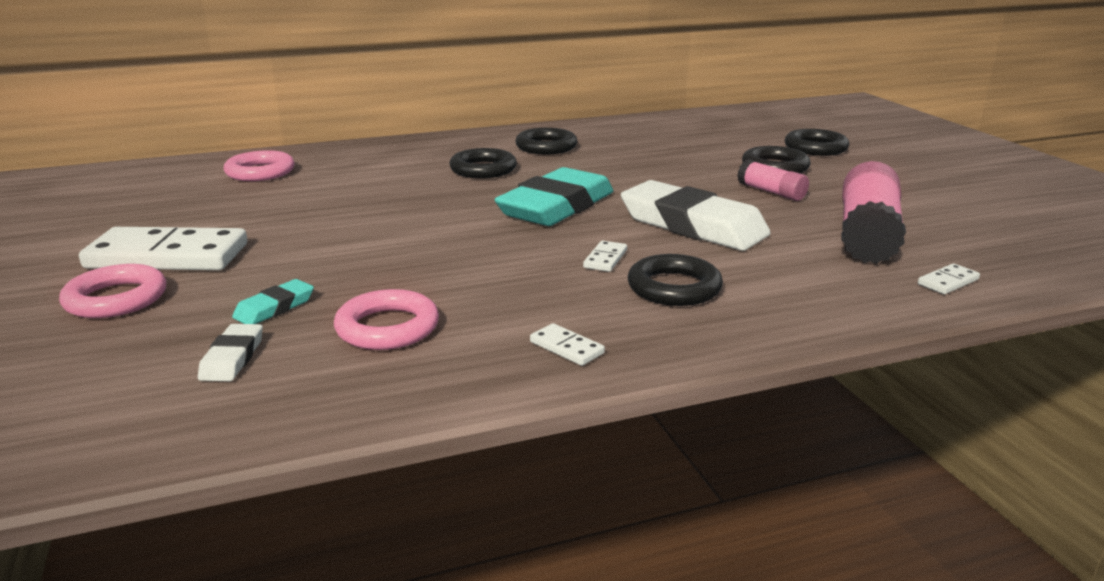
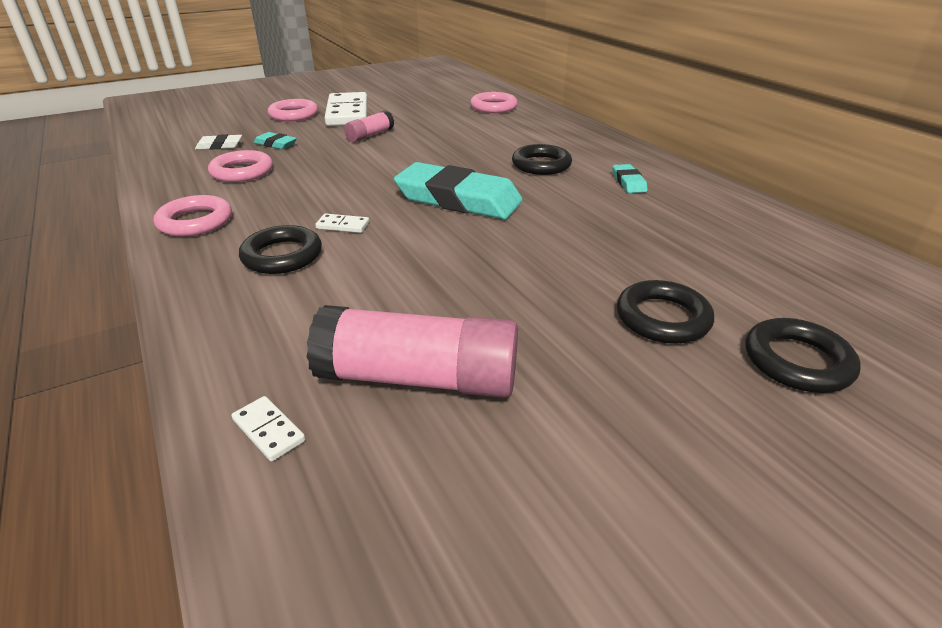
camera: 80 degrees right, 10 degrees up
black ring [515,128,577,154] -> turquoise eraser [612,164,648,193]
white domino [530,323,605,366] -> pink ring [154,195,232,237]
white eraser [621,180,771,251] -> none
pink glue stick [737,159,809,201] -> pink glue stick moved to [344,110,394,142]

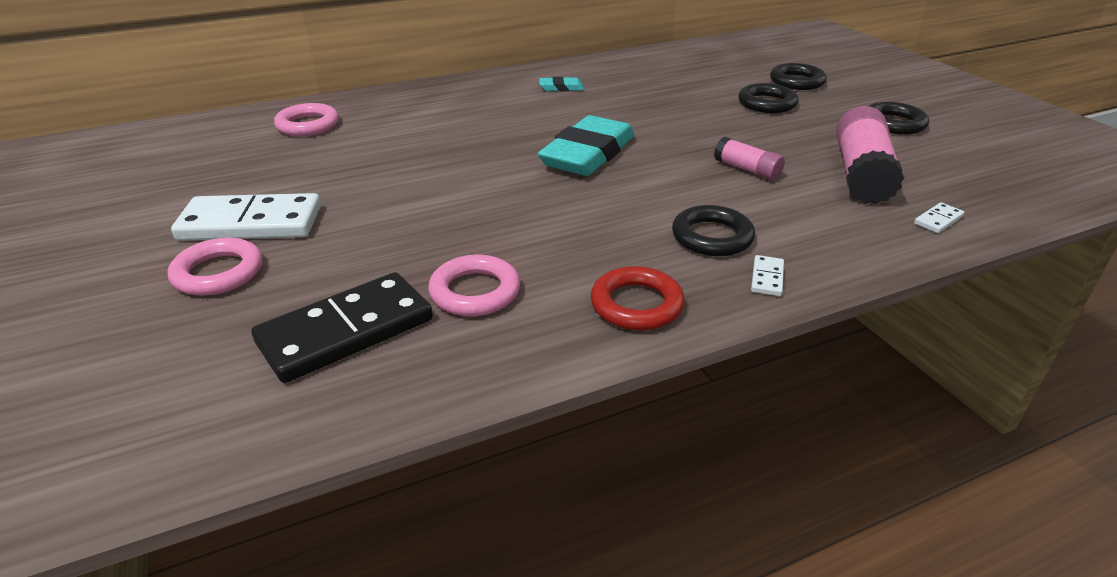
camera: 85 degrees left, 0 degrees up
pink ring [154,195,232,237] -> red ring [590,266,685,331]
white eraser [195,134,242,150] -> black domino [251,272,433,383]
turquoise eraser [254,132,297,149] -> none
white domino [315,213,369,233] -> white domino moved to [751,255,784,296]
pink glue stick [344,110,394,142] -> pink glue stick moved to [714,136,785,181]
black ring [512,144,572,175] -> black ring moved to [869,102,929,135]

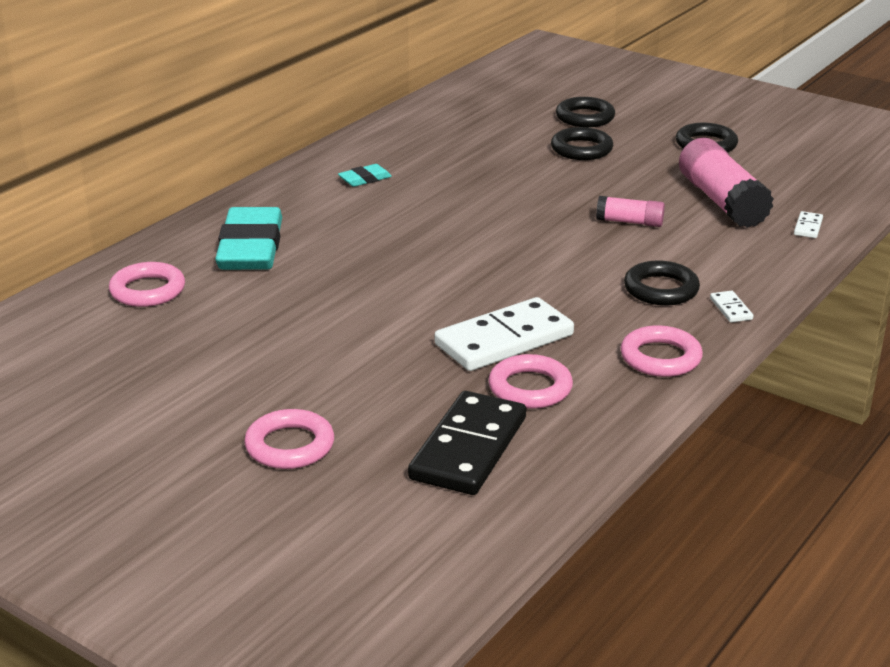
camera: 30 degrees left, 5 degrees down
white domino [171,193,321,241] -> white domino moved to [434,297,574,371]
turquoise eraser [538,115,634,176] -> turquoise eraser moved to [215,207,282,270]
red ring [590,266,685,331] -> pink ring [621,325,703,377]

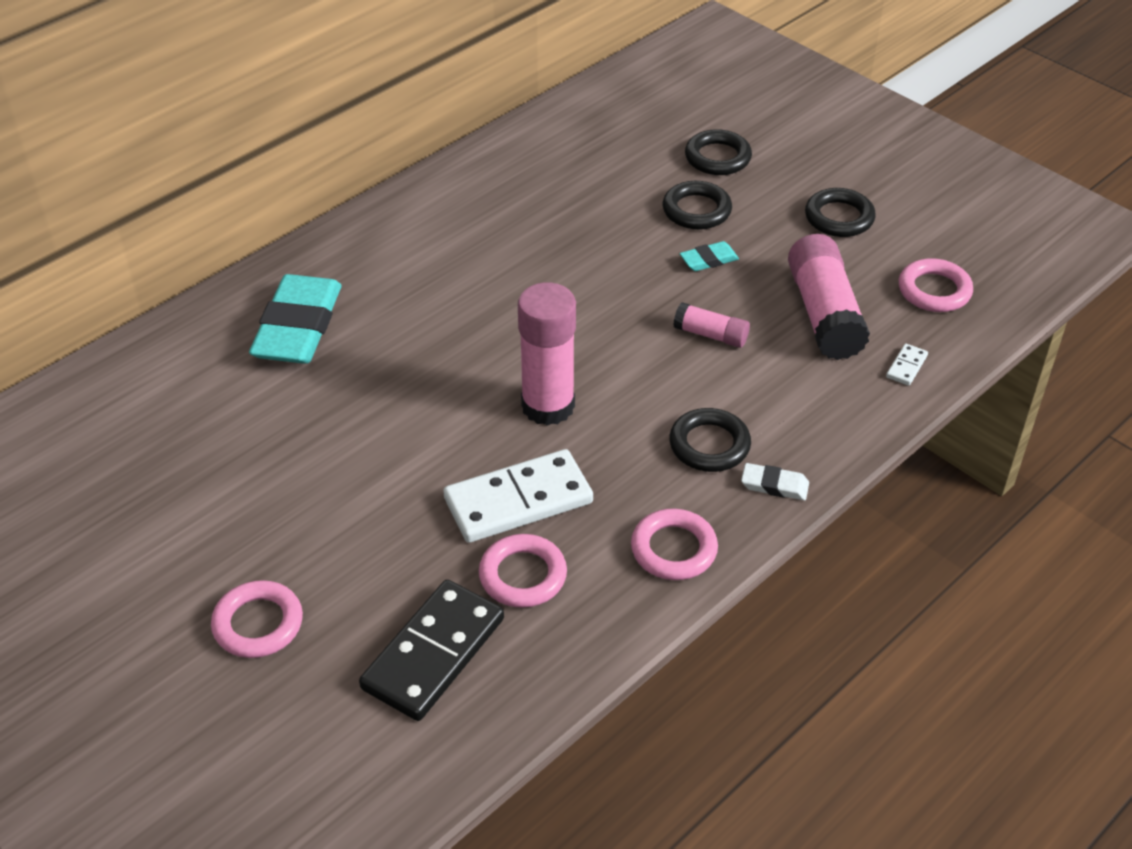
camera: 10 degrees right, 15 degrees up
pink ring [109,262,185,307] -> pink ring moved to [899,258,973,312]
turquoise eraser [338,164,392,187] -> turquoise eraser moved to [680,241,739,271]
white domino [710,291,753,323] -> white eraser [741,463,809,500]
none -> pink glue stick [518,282,576,426]

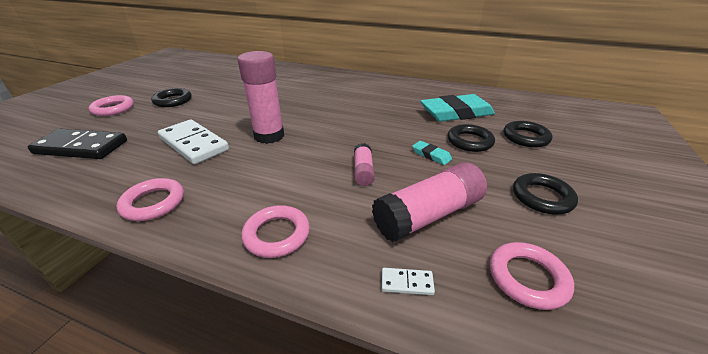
camera: 65 degrees right, 10 degrees down
turquoise eraser [249,274,341,364] -> turquoise eraser moved to [420,94,495,122]
pink ring [479,534,567,608] -> pink ring moved to [241,205,310,258]
black ring [669,408,751,472] -> black ring moved to [151,88,192,107]
white eraser [741,463,809,500] -> none

